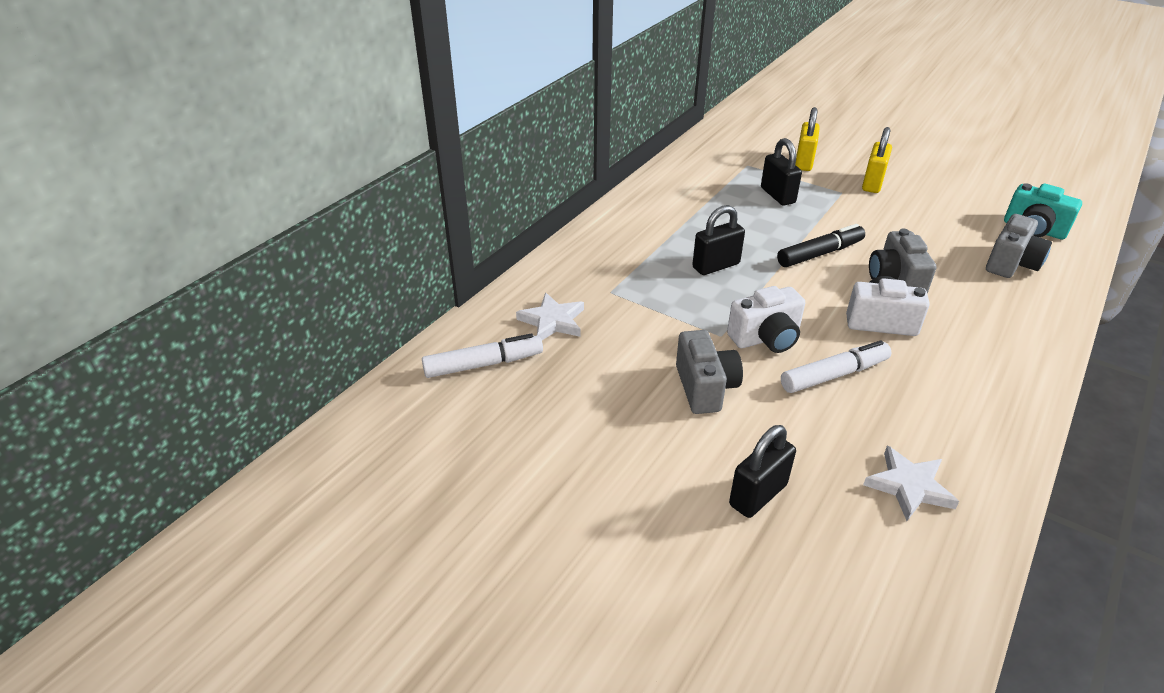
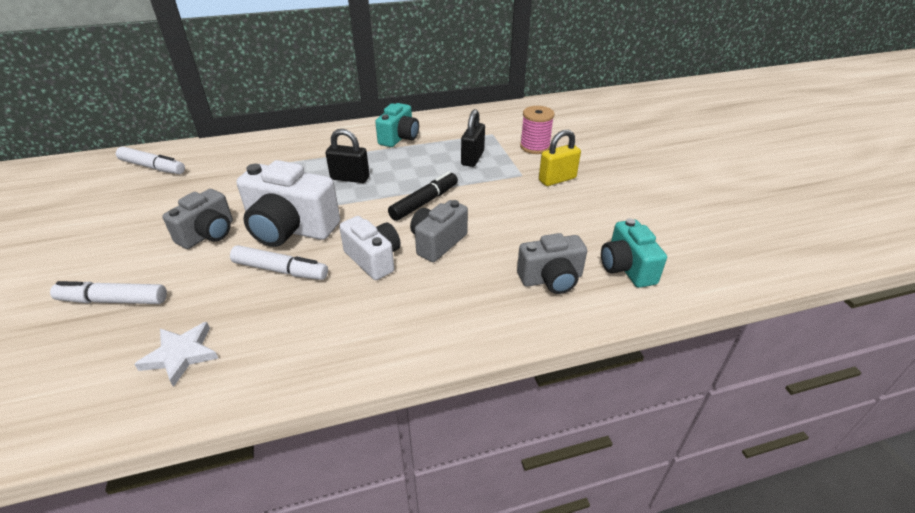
camera: 40 degrees right, 0 degrees up
white star [516,292,584,340] -> none
white camera [727,286,805,353] -> white camera [237,160,340,247], size x1.58
black padlock [729,425,796,518] -> white marker [50,281,167,304]
black marker [777,224,865,267] -> black marker turned 60 degrees counterclockwise [388,171,458,221]
yellow padlock [795,107,820,171] -> pink spool [520,106,554,154]
none -> turquoise camera [375,103,419,147]

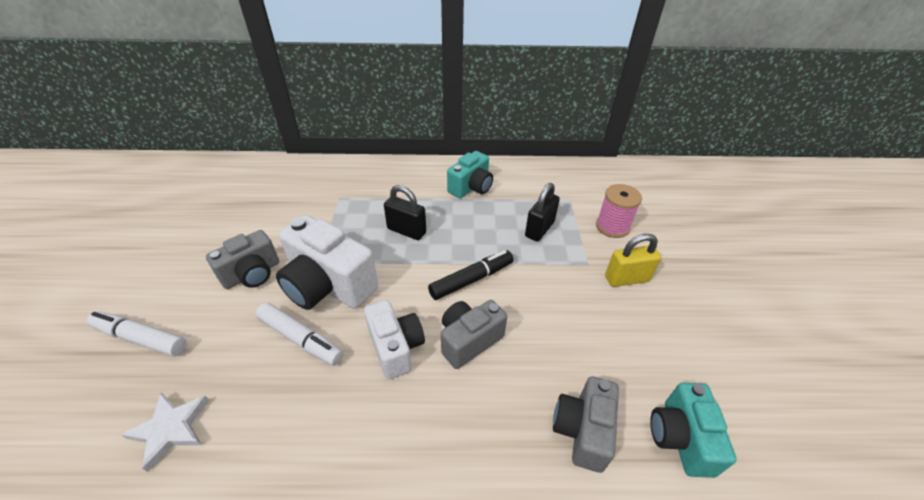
camera: 15 degrees right, 5 degrees up
white marker [116,147,185,174] -> none
grey camera [517,233,587,294] -> grey camera turned 105 degrees clockwise [553,376,619,473]

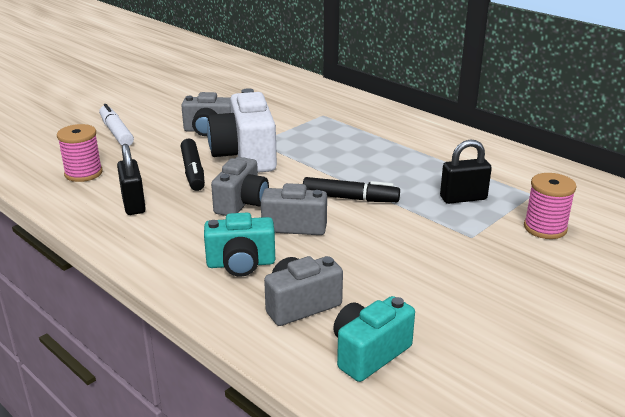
camera: 45 degrees right, 15 degrees down
white star [121,393,209,472] -> pink spool [57,124,103,182]
white marker [256,303,343,366] -> black marker [180,139,205,191]
white camera [364,300,425,379] -> grey camera [211,157,269,216]
black padlock [384,185,426,240] -> black padlock moved to [117,144,146,215]
turquoise camera [447,151,493,198] -> turquoise camera moved to [204,213,275,277]
yellow padlock [605,234,661,287] -> none

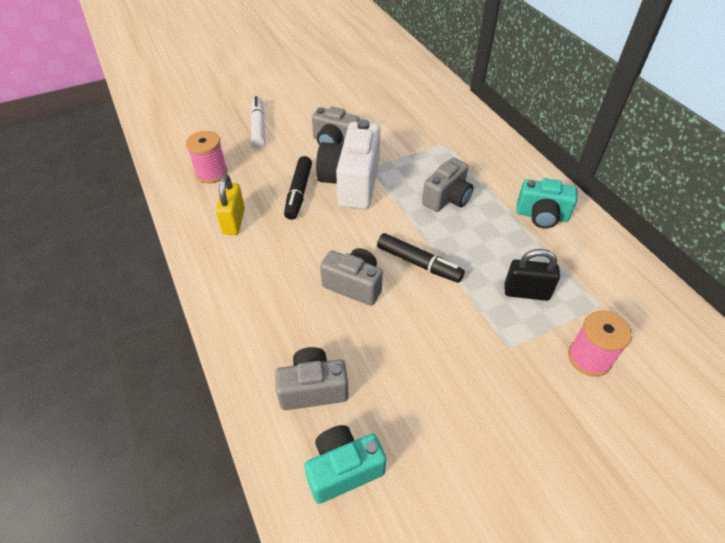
camera: 20 degrees right, 20 degrees up
black padlock [117,144,146,215] -> yellow padlock [216,174,245,235]
turquoise camera [204,213,275,277] -> turquoise camera moved to [516,178,578,229]
grey camera [211,157,269,216] -> grey camera moved to [422,158,474,212]

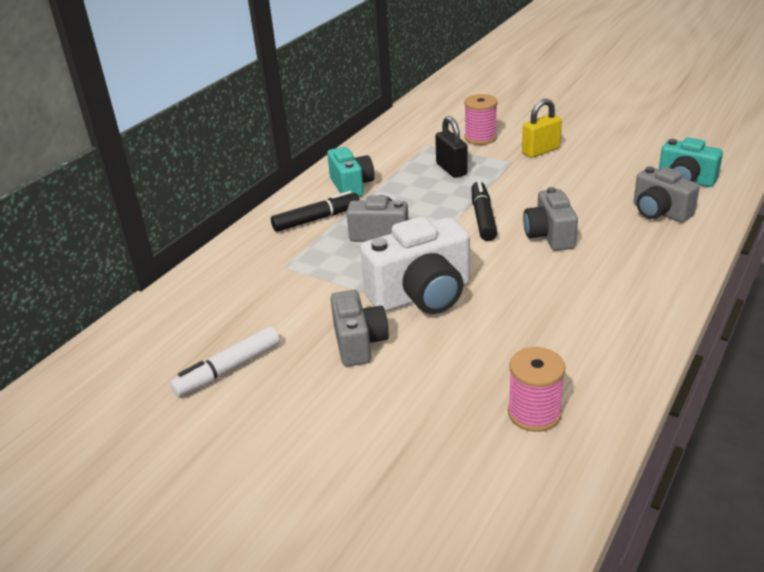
camera: 120 degrees left, 15 degrees down
yellow padlock [216,174,245,235] -> yellow padlock moved to [522,99,562,158]
white marker [250,96,265,148] -> white marker moved to [170,327,280,397]
black marker [284,156,312,220] -> black marker moved to [271,191,360,232]

